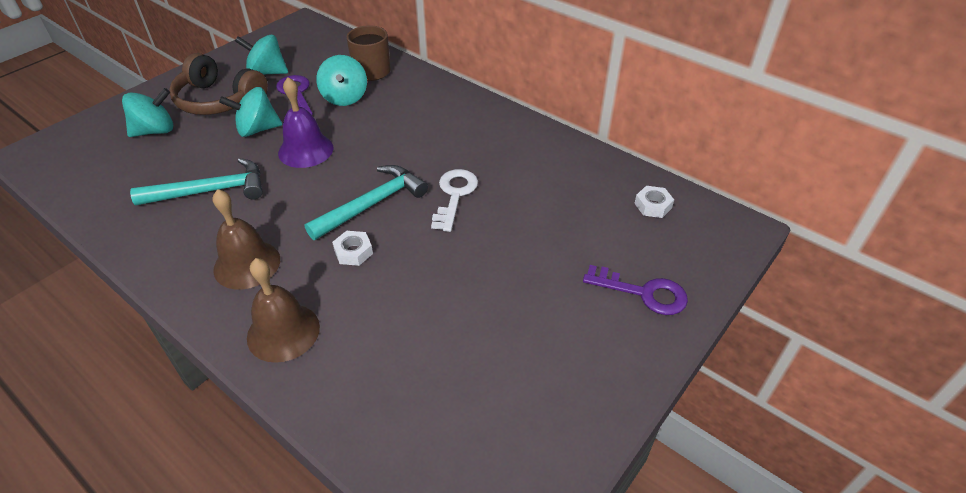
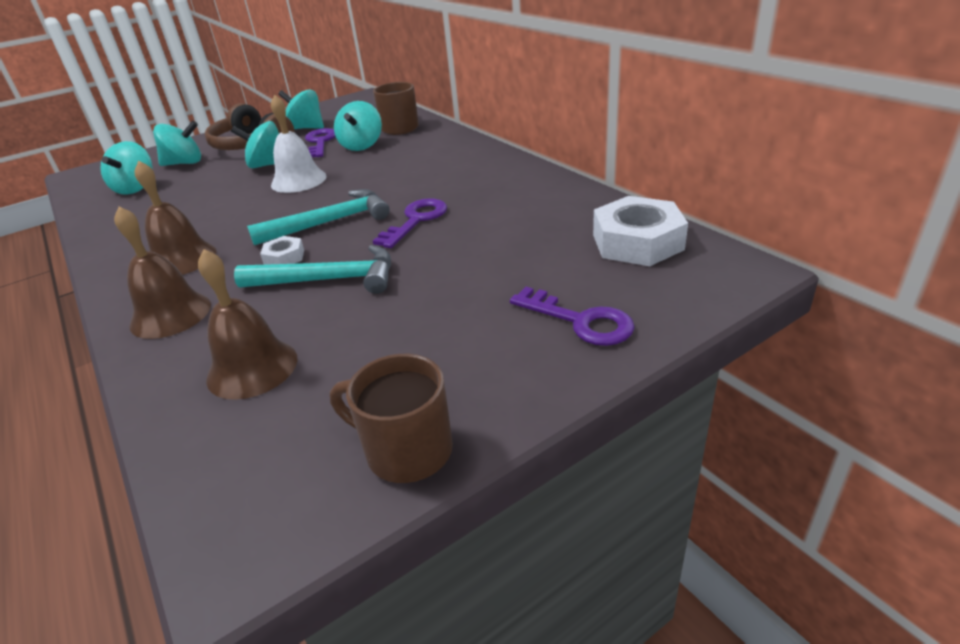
camera: 20 degrees right, 10 degrees down
turquoise hammer [130,158,263,206] -> turquoise hammer moved to [234,245,391,294]
purple bell [278,77,334,168] -> white bell [271,95,326,193]
white key [431,169,478,232] -> purple key [373,198,447,248]
white nut [634,186,674,218] -> white nut [593,196,688,266], size x2.03
none -> turquoise spinning top [100,141,153,195]
none -> brown bell [198,249,297,400]
none -> brown mug [330,354,453,483]

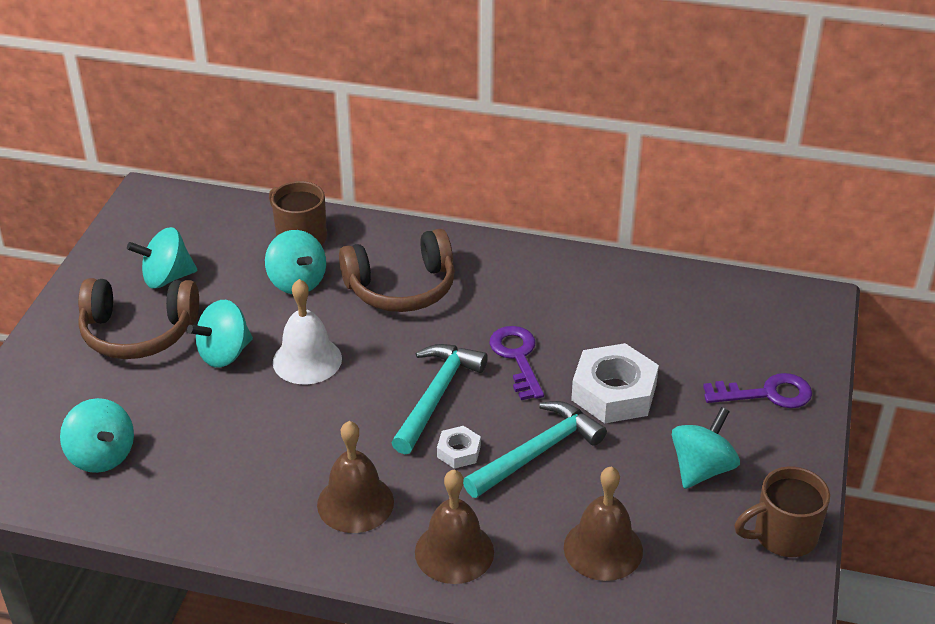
camera: 45 degrees left, 5 degrees up
turquoise spinning top [153,121,201,166] -> turquoise spinning top moved to [672,407,740,489]
purple key [305,128,336,157] -> none
white nut [593,196,688,266] -> white nut moved to [571,343,659,423]
none -> brown headphones [339,229,455,312]

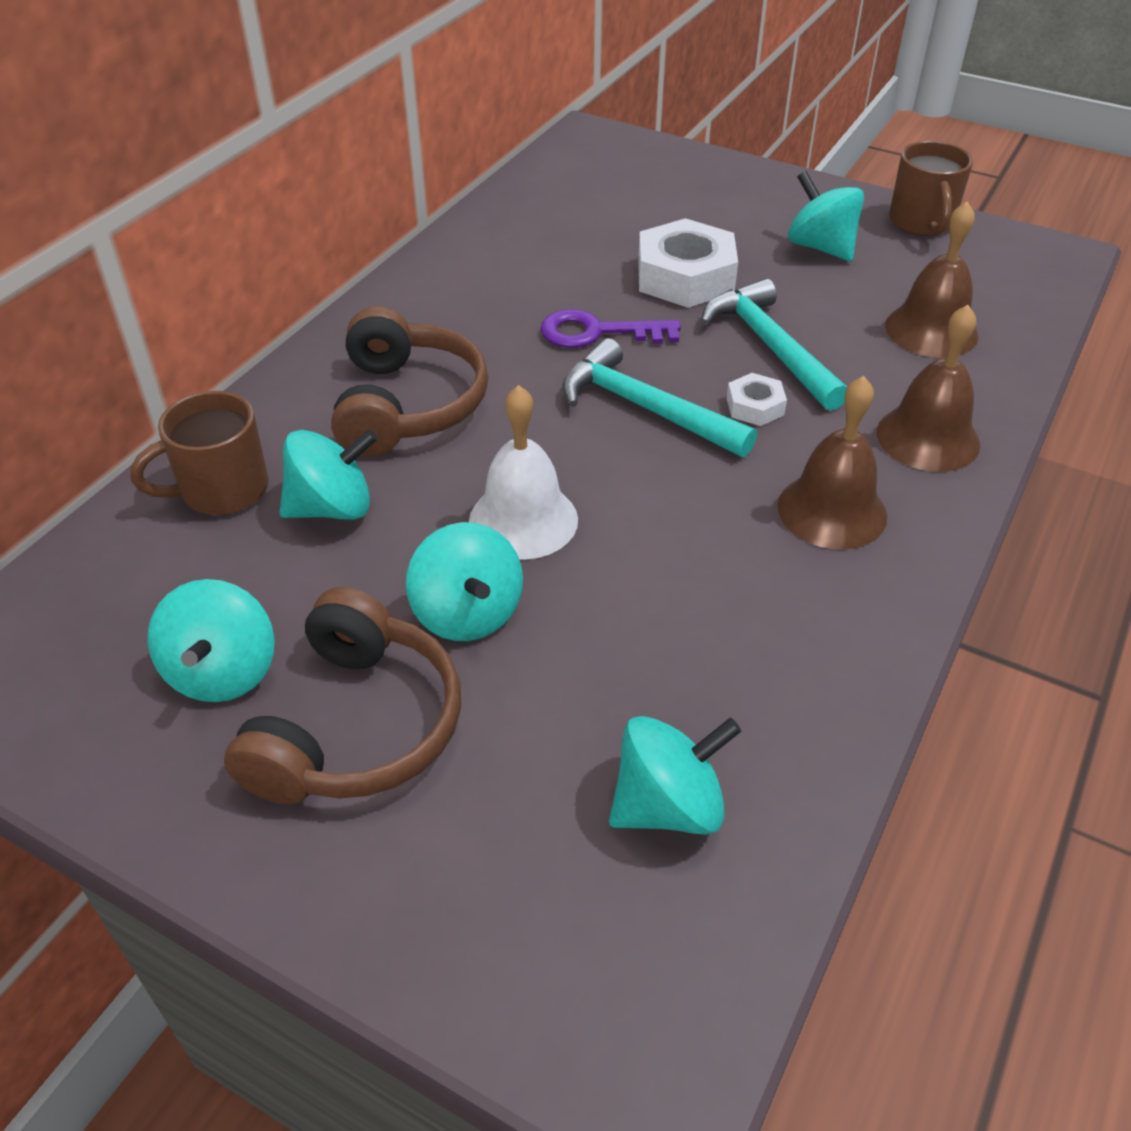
camera: 75 degrees left, 5 degrees up
purple key [703,373,812,408] -> none

